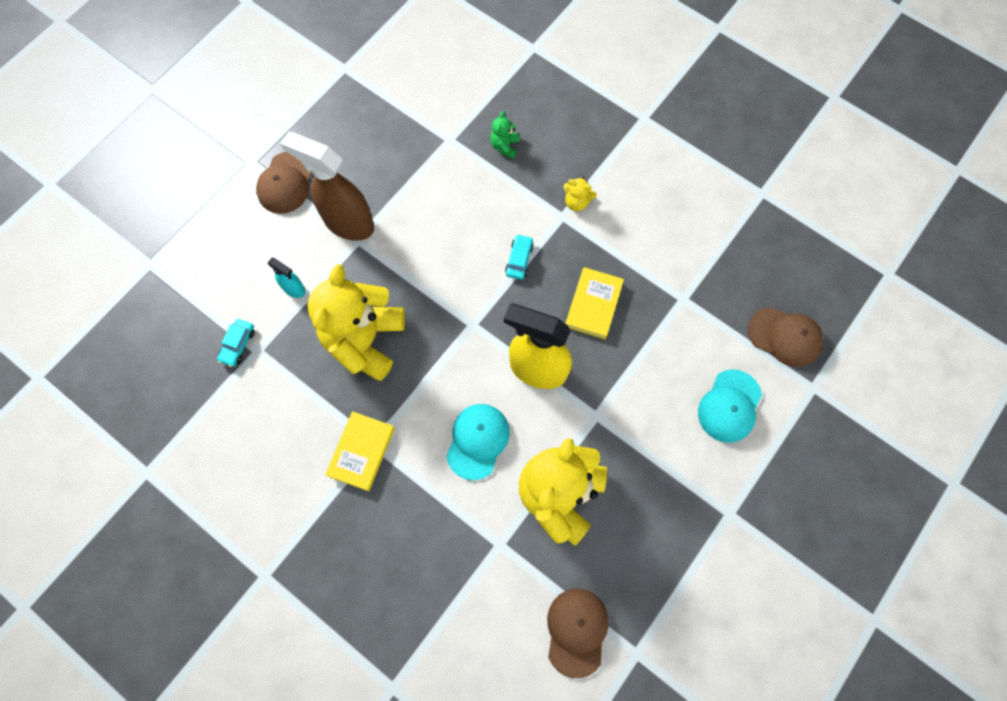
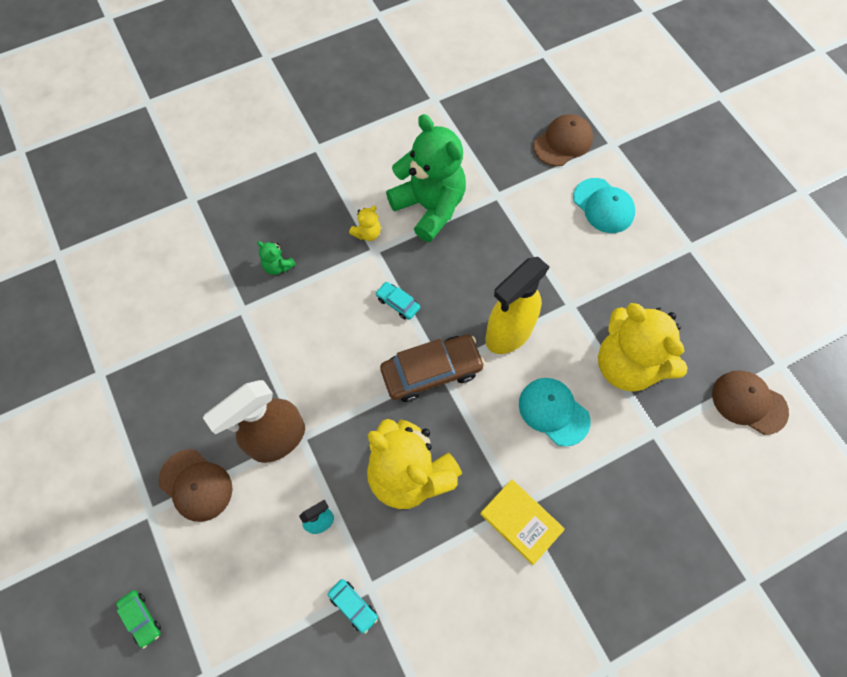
camera: 65 degrees left, 5 degrees down
yellow book [565,267,624,339] -> none
none -> green car [116,590,161,649]
none -> brown car [380,334,485,402]
none -> green teddy bear [386,114,466,242]

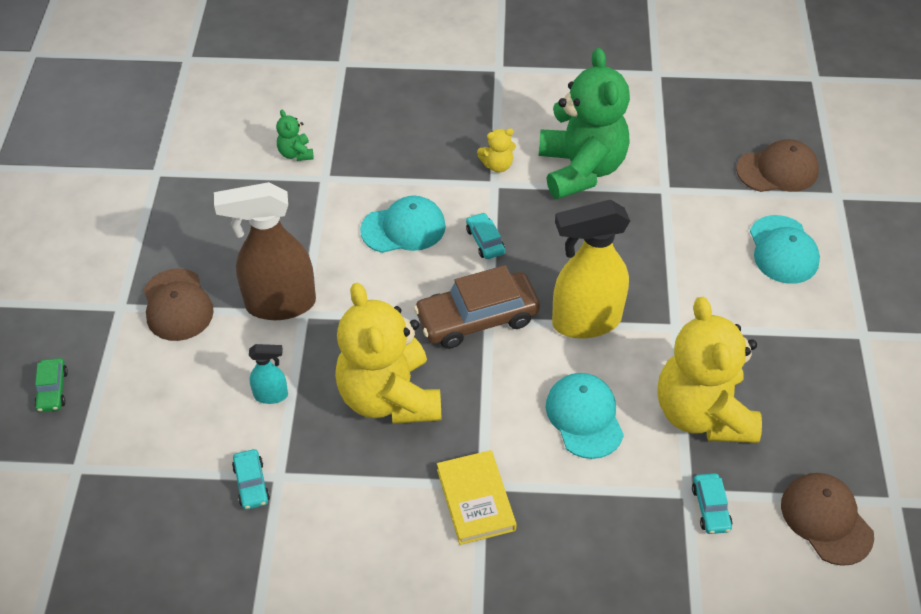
camera: 30 degrees right, 15 degrees down
green teddy bear [257,241,296,275] -> green teddy bear moved to [276,110,314,161]
brown car [380,334,485,402] -> brown car turned 150 degrees clockwise [414,265,540,349]
none -> turquoise cap [360,196,446,253]
none -> turquoise car [692,473,732,534]

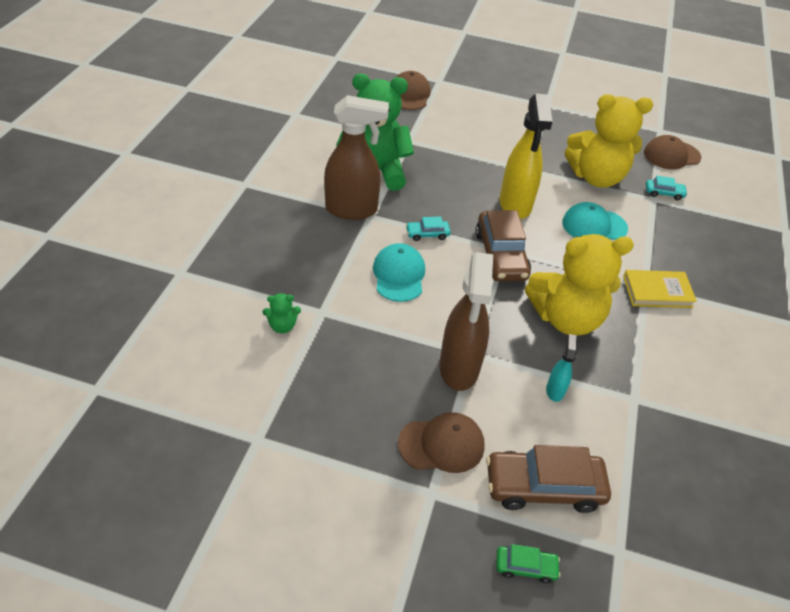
camera: 80 degrees left, 5 degrees down
turquoise car [232,449,270,510] -> none
yellow teddy bear [477,128,516,172] -> brown spray bottle [324,95,389,220]
turquoise cap [750,215,820,284] -> none
none -> brown car [486,445,611,513]

